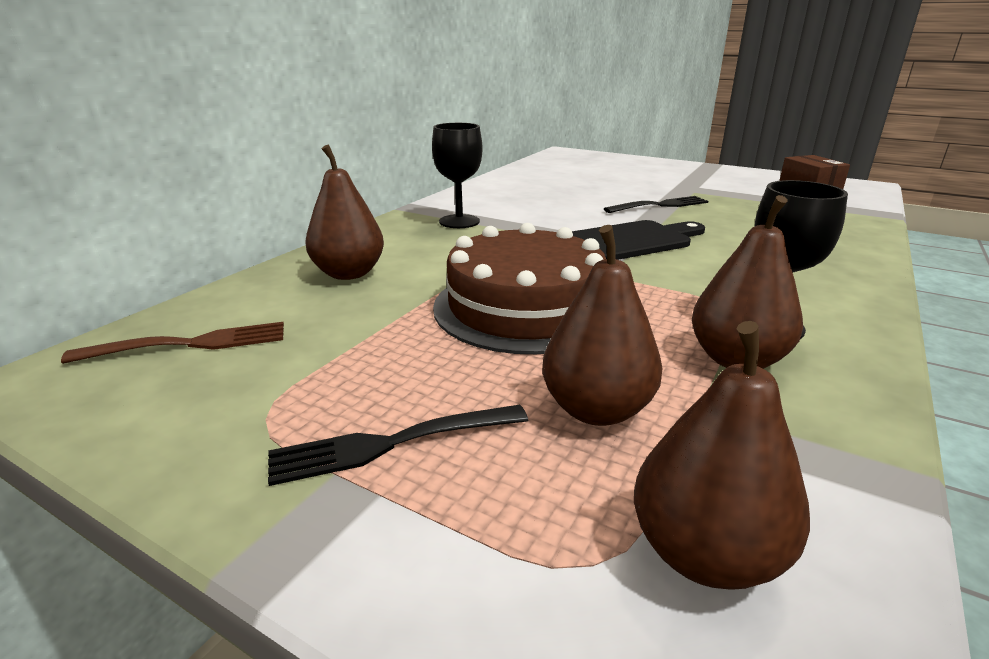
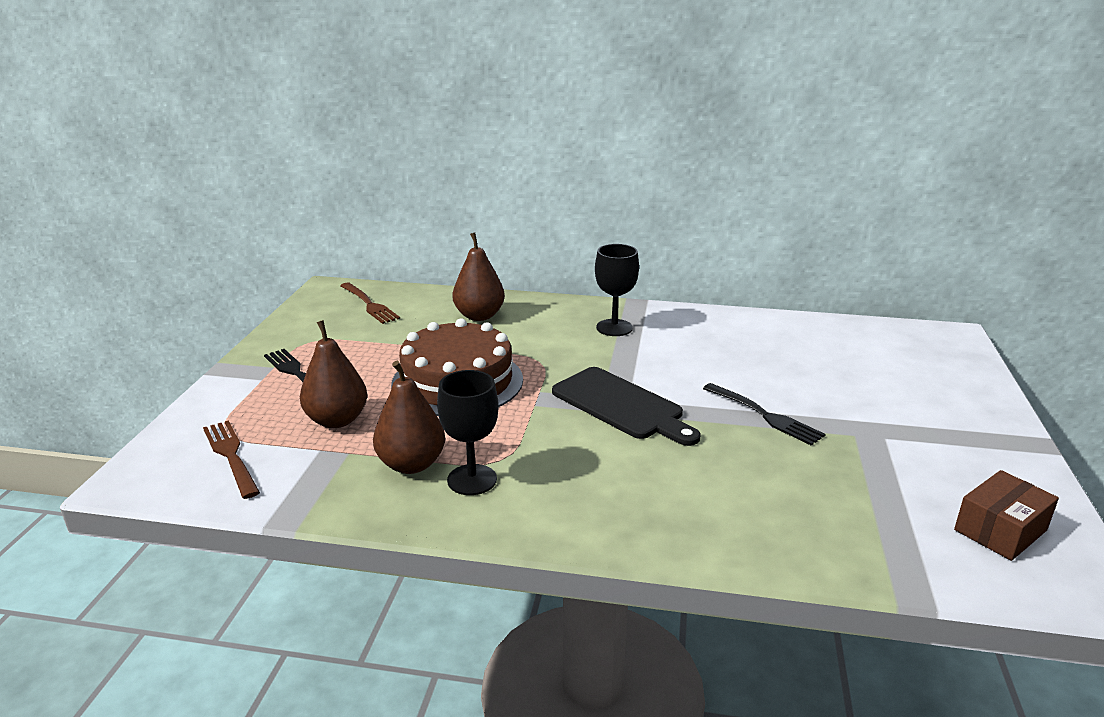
camera: 70 degrees right, 0 degrees up
brown pear [634,321,810,590] -> brown fork [203,420,260,499]

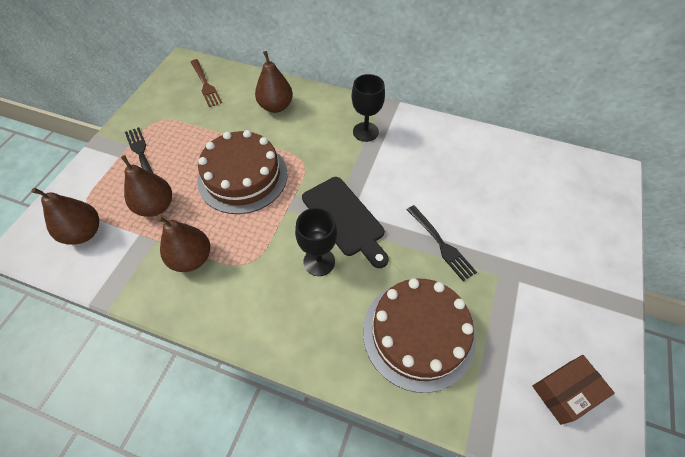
camera: 10 degrees right, 30 degrees up
brown fork [203,420,260,499] -> brown pear [32,188,99,245]
black goblet [437,370,499,495] -> black goblet moved to [295,208,337,276]
none -> brown cake [363,278,476,393]

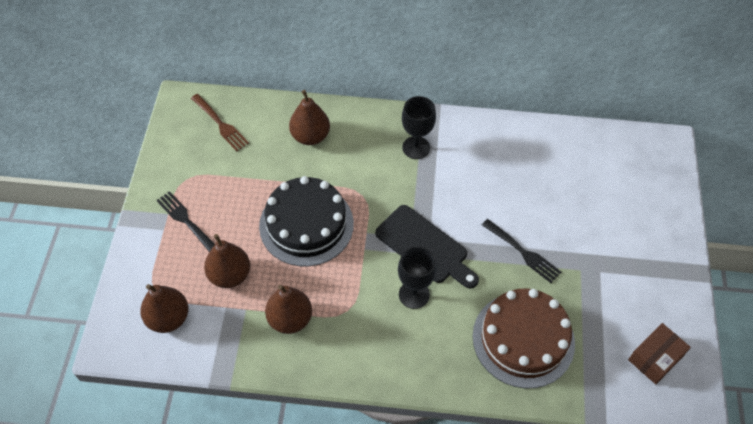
camera: 15 degrees left, 0 degrees up
brown cake [197,130,288,214] -> black cake [259,176,354,266]

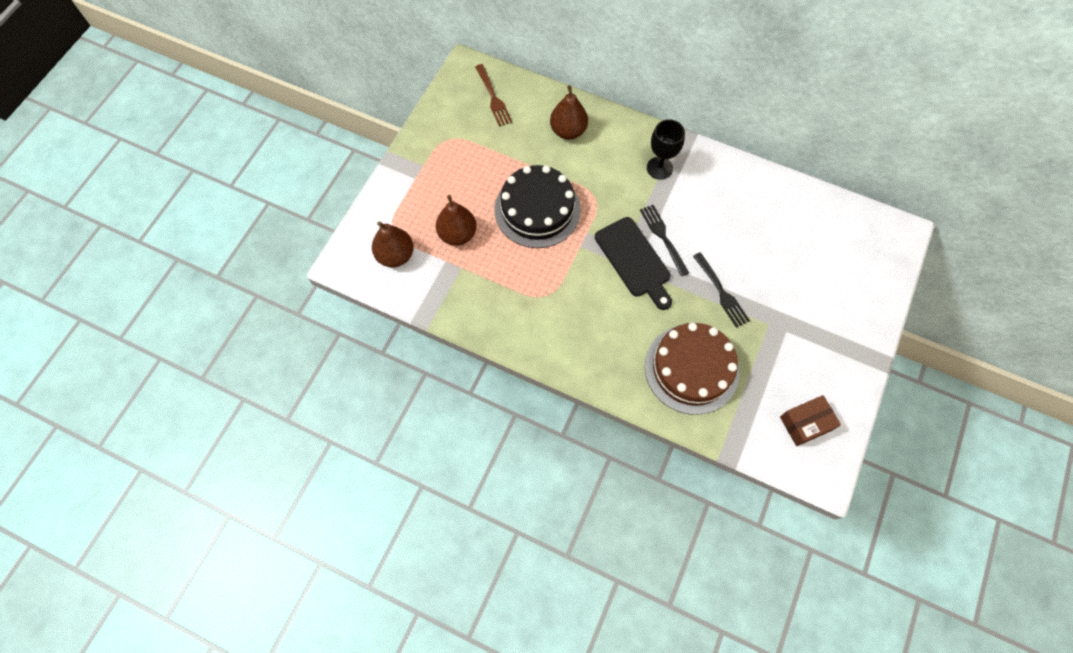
camera: 20 degrees right, 10 degrees up
black fork [156,191,215,252] -> black fork moved to [640,205,689,276]
brown pear [265,285,312,334] -> none
black goblet [398,246,436,309] -> none

